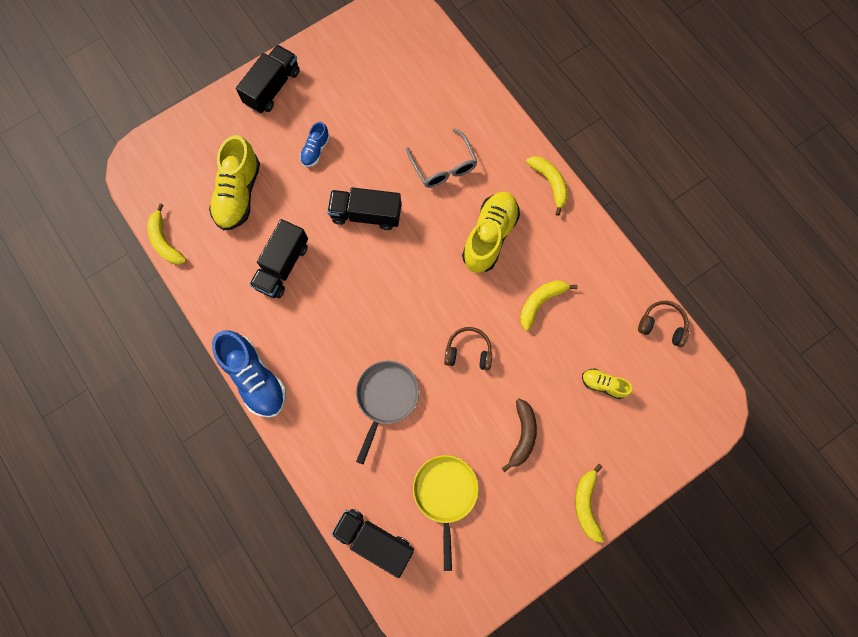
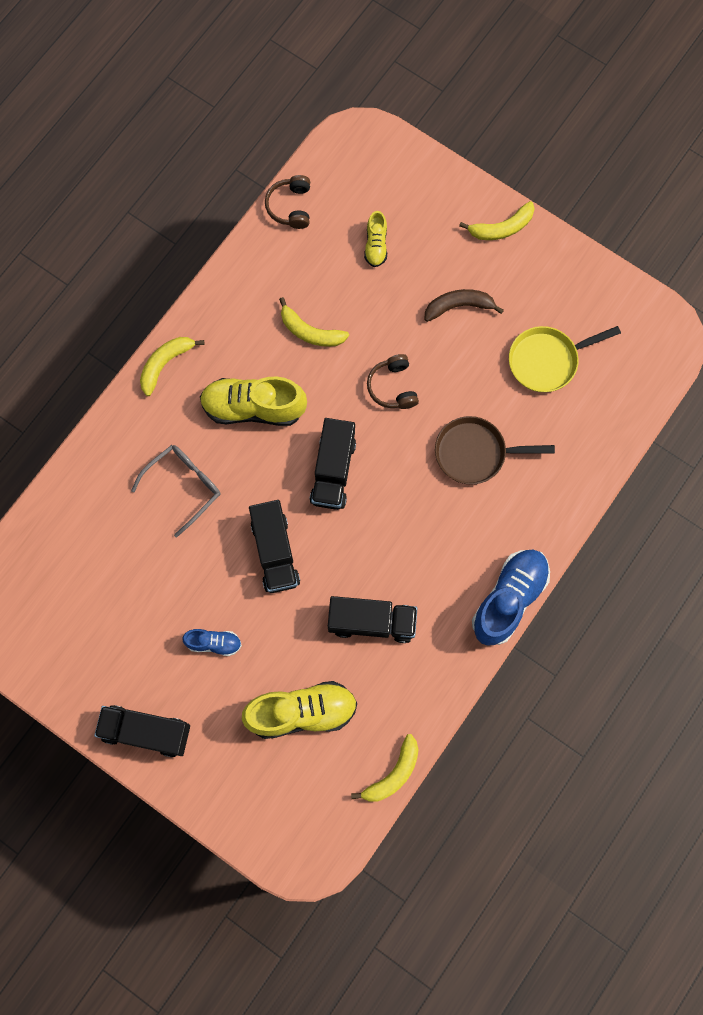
camera: 110 degrees left, 0 degrees up
black truck [331,509,414,578] -> black truck moved to [310,418,356,510]
grey pan [356,361,419,464] -> brown pan [435,416,555,485]

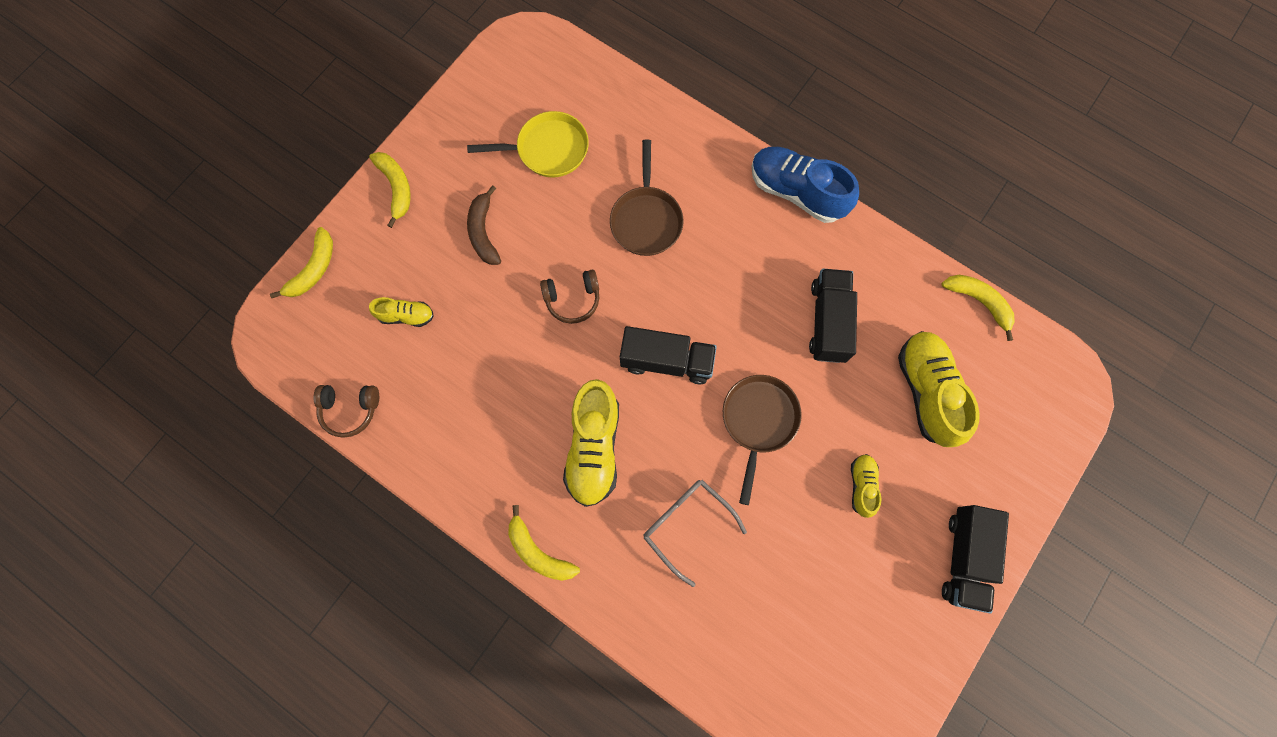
camera: 90 degrees left, 0 degrees up
blue shoe [182,629,242,656] -> yellow shoe [851,454,881,518]
black truck [249,500,300,593] -> brown pan [723,375,802,505]
yellow banana [279,297,349,347] -> yellow banana moved to [270,227,333,298]
yellow pan [509,326,621,392] -> yellow pan turned 75 degrees counterclockwise [467,111,589,177]

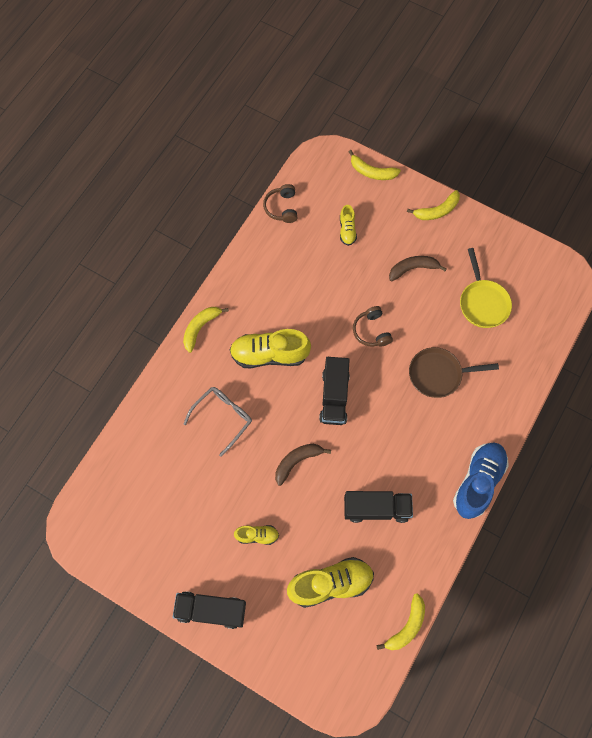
camera: 85 degrees right, 5 degrees down
brown pan [723,375,802,505] -> brown banana [275,444,331,486]

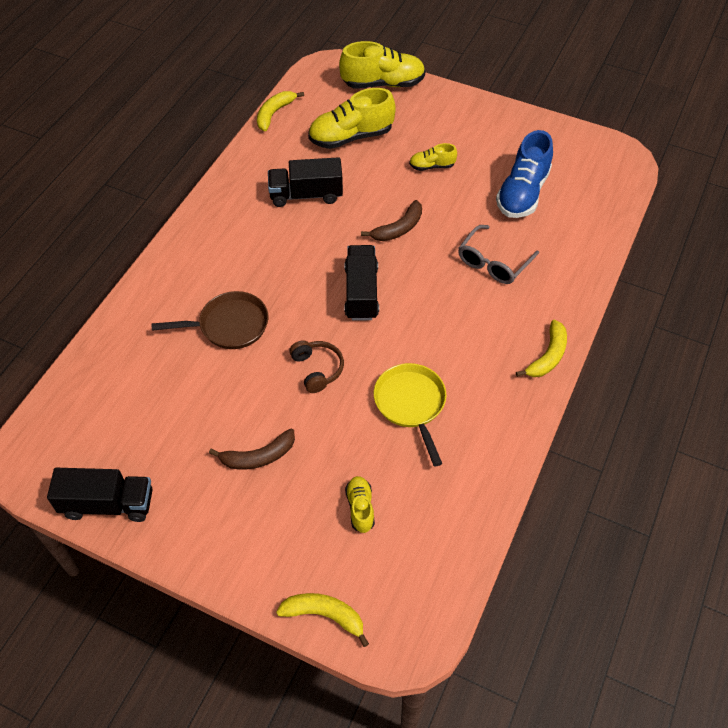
camera: 175 degrees right, 15 degrees down
black truck [173,591,246,629] -> black truck moved to [47,468,153,522]
yellow shoe [230,329,311,368] -> yellow shoe moved to [339,41,426,89]
brown headphones [263,184,298,223] -> none
yellow banana [407,190,460,220] -> none
blue shoe [453,442,509,519] -> blue shoe moved to [496,130,553,218]
yellow pan [460,248,512,328] -> yellow pan moved to [374,363,447,467]

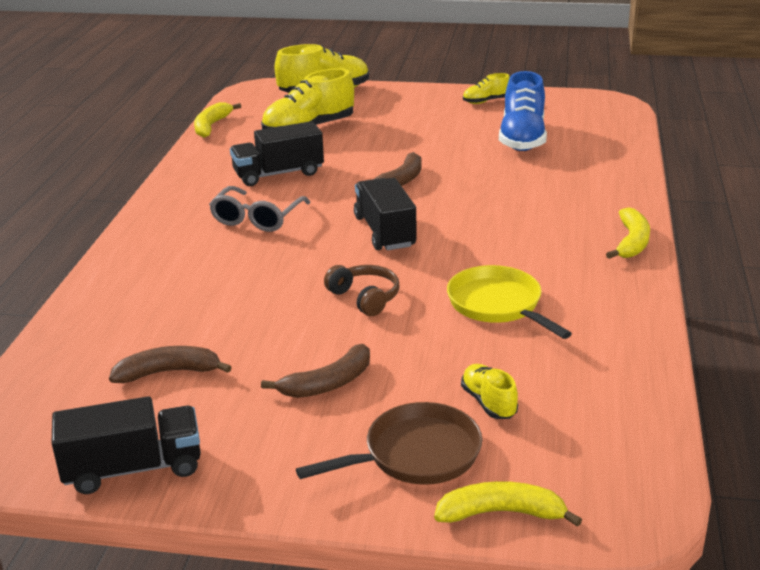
camera: 15 degrees left, 25 degrees down
brown pan [151,291,269,349] -> brown pan moved to [296,402,482,485]
yellow shoe [409,143,457,171] -> yellow shoe moved to [463,73,510,104]
grey glasses [458,225,539,284] -> grey glasses moved to [209,186,310,232]
none -> brown banana [109,346,232,383]

